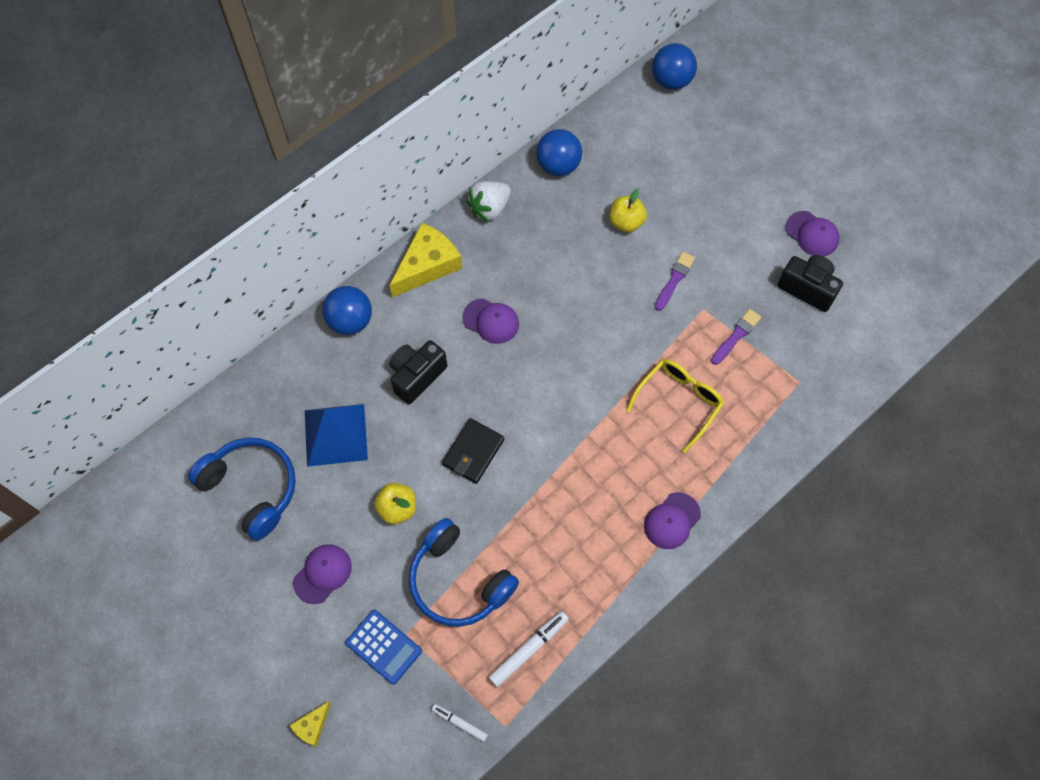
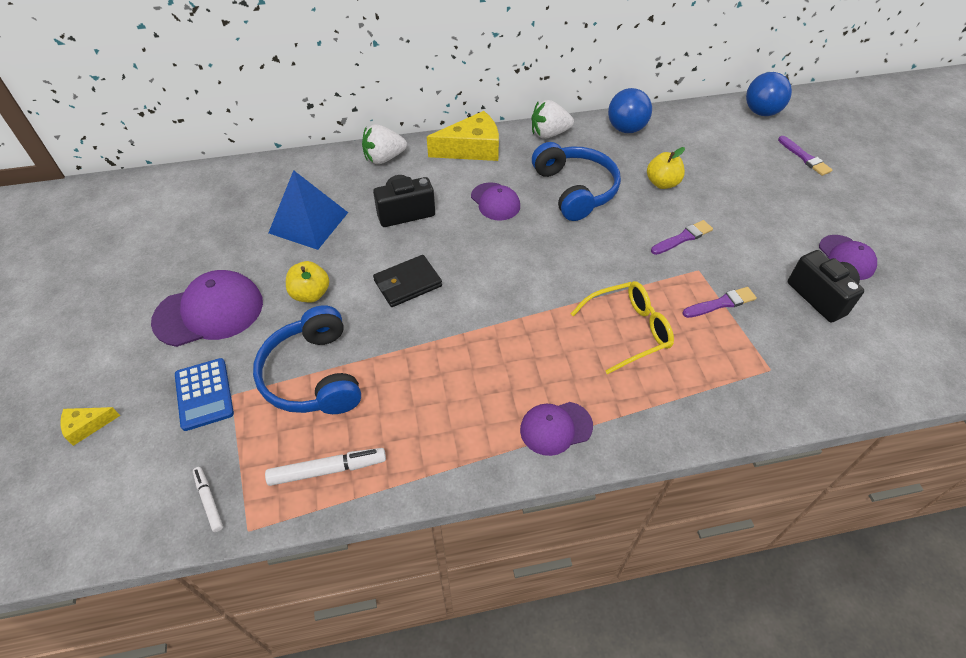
camera: 30 degrees right, 15 degrees down
blue headphones [188,437,296,541] -> blue headphones moved to [532,142,621,221]
purple cap [293,544,352,604] -> purple cap [151,270,263,347], size x1.65
blue ball [322,286,372,335] -> white strawberry [362,124,407,164]
none -> purple brush [778,136,832,176]

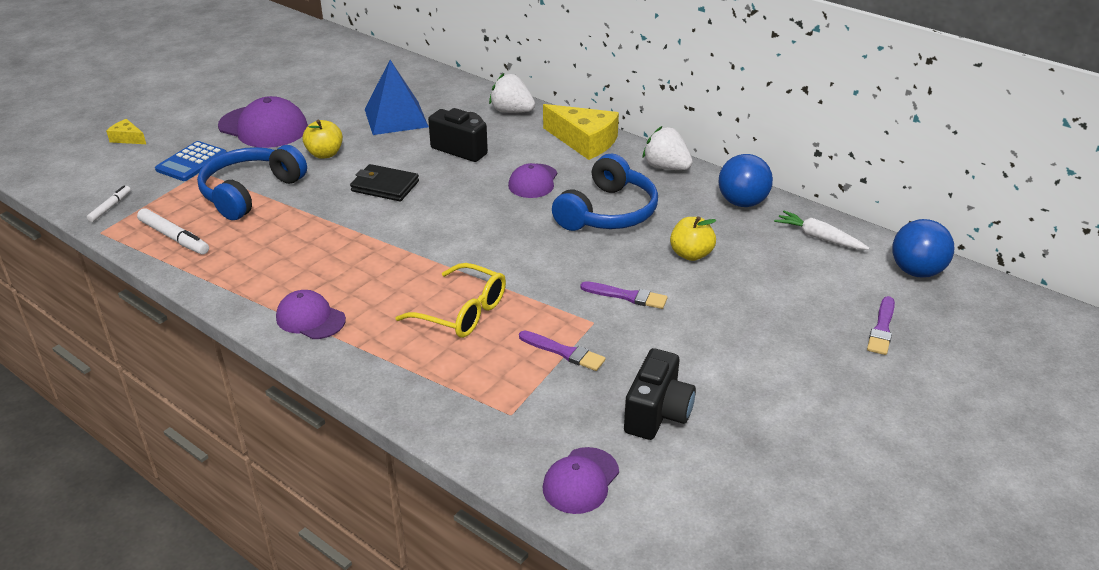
camera: 50 degrees right, 15 degrees down
purple cap [819,235,877,280] -> purple cap moved to [543,447,619,514]
none -> white carrot [774,211,869,249]

